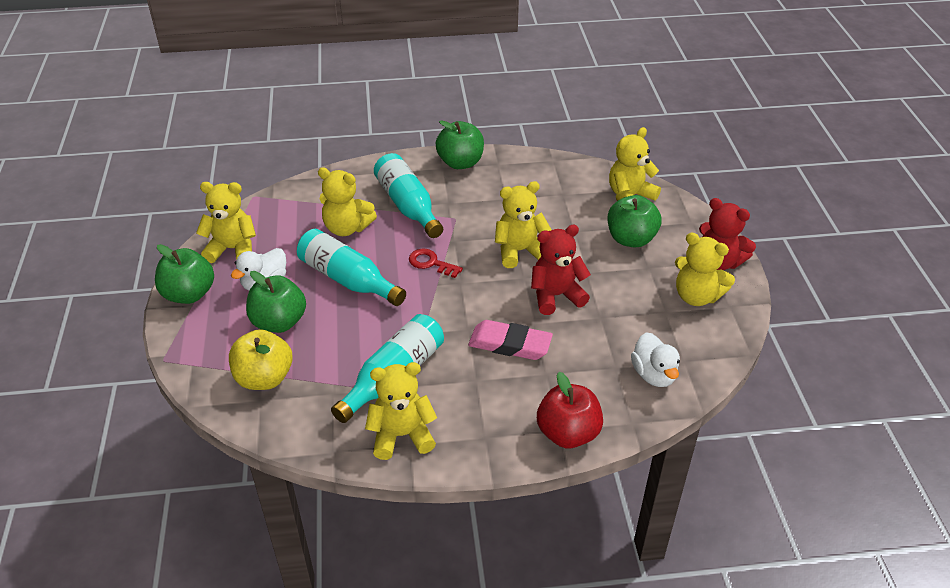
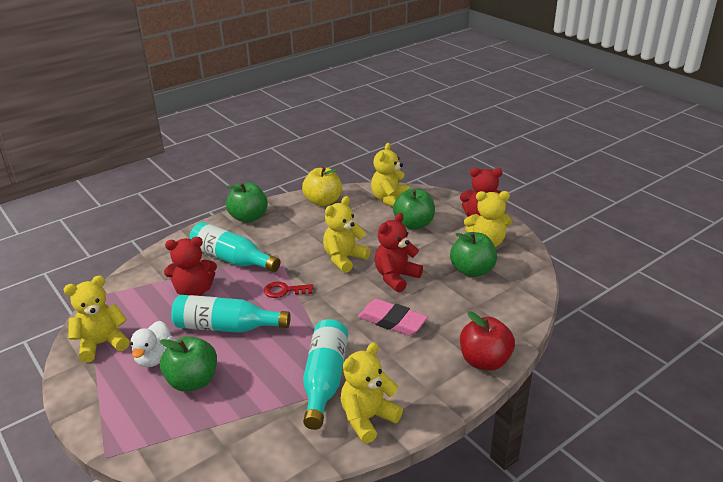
camera: 30 degrees left, 10 degrees down
green apple [155,244,214,304] -> green apple moved to [450,232,497,277]
yellow apple [229,329,292,390] -> yellow apple moved to [302,167,342,206]
yellow teddy bear [318,167,377,236] -> red teddy bear [164,237,217,296]
pink eraser [468,320,553,360] -> pink eraser turned 45 degrees clockwise [358,299,428,336]
white duck [631,332,680,387] -> none

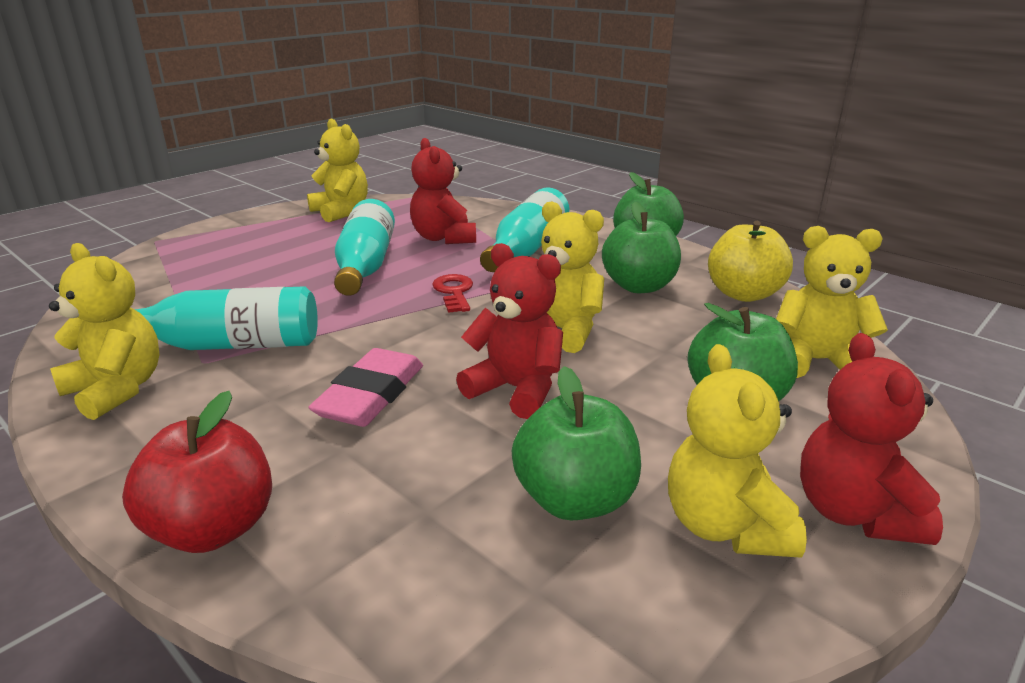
camera: 80 degrees right, 5 degrees down
white duck [131,321,174,367] -> none
green apple [160,336,217,392] -> green apple moved to [602,202,681,293]

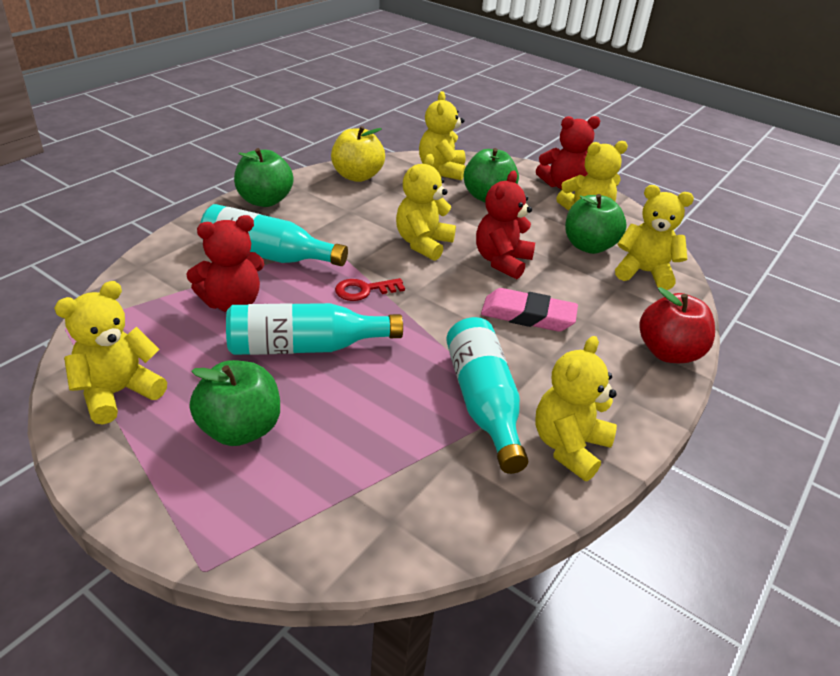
camera: 100 degrees left, 10 degrees up
green apple [602,202,681,293] -> green apple moved to [189,360,280,446]
none -> yellow teddy bear [615,185,694,290]

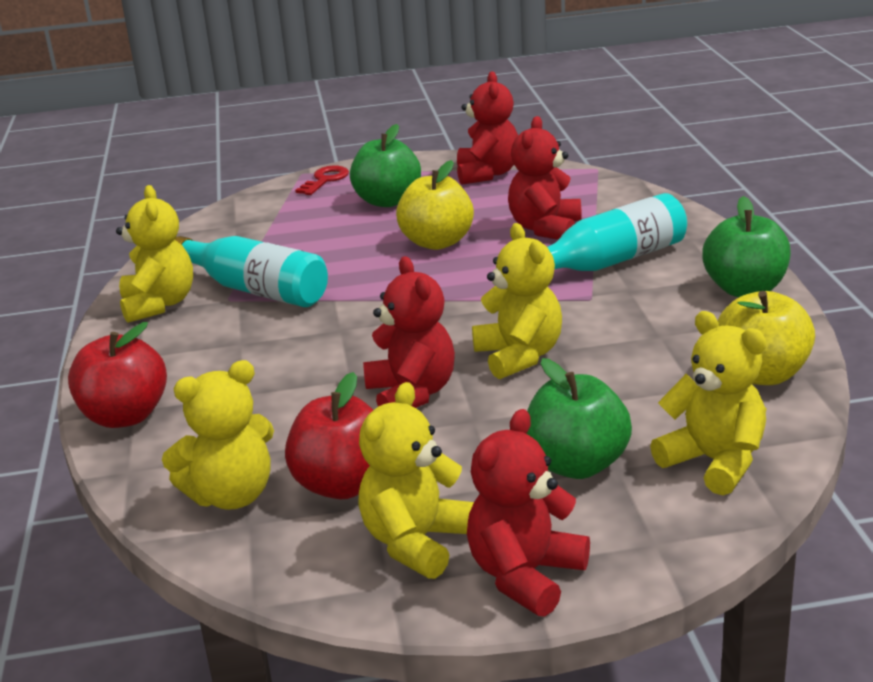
camera: 140 degrees right, 10 degrees down
yellow teddy bear [54,281,167,425] -> red teddy bear [457,71,518,185]
turquoise bottle [226,303,403,355] -> yellow apple [396,160,474,250]
red key [335,278,405,301] -> red key moved to [295,166,349,195]
pink eraser [481,288,578,332] -> none
green apple [565,194,627,254] -> red apple [285,372,373,499]

